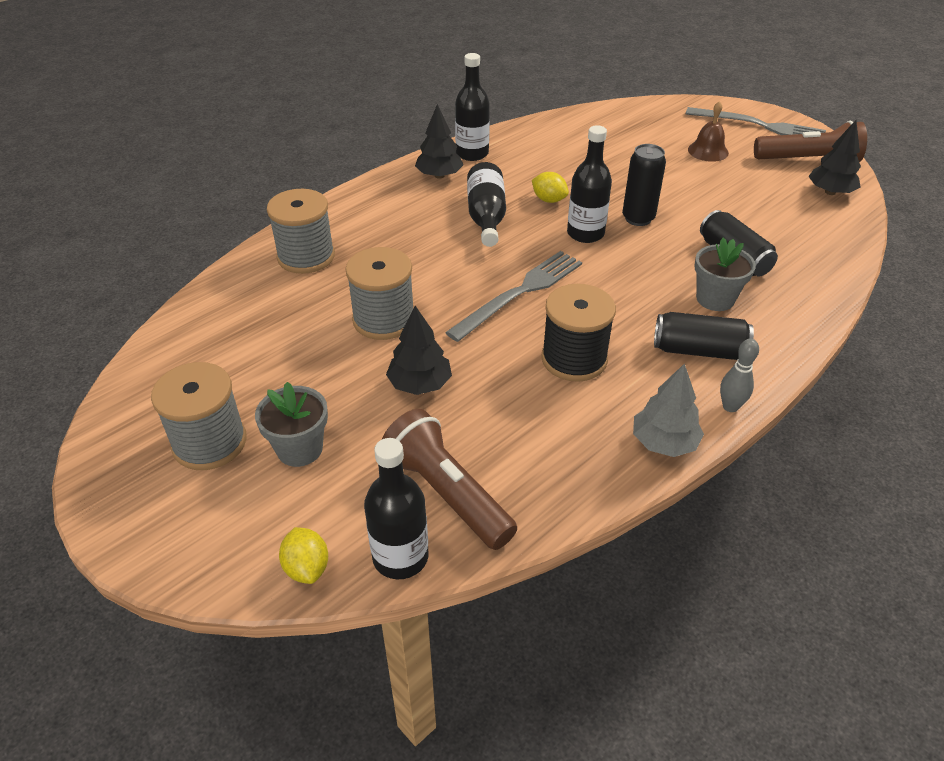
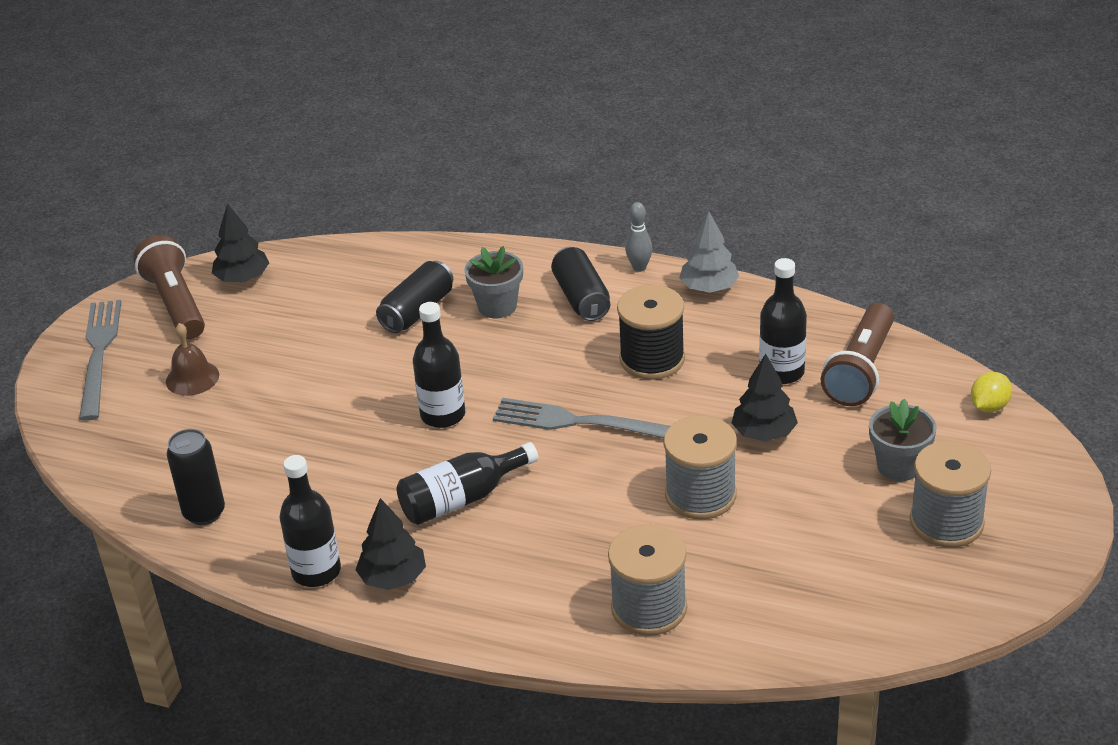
camera: 115 degrees left, 5 degrees down
black bottle [364,438,428,579] -> black bottle moved to [759,258,807,384]
yellow lemon [532,172,569,203] -> none
black can [622,144,666,226] -> black can moved to [167,429,225,525]

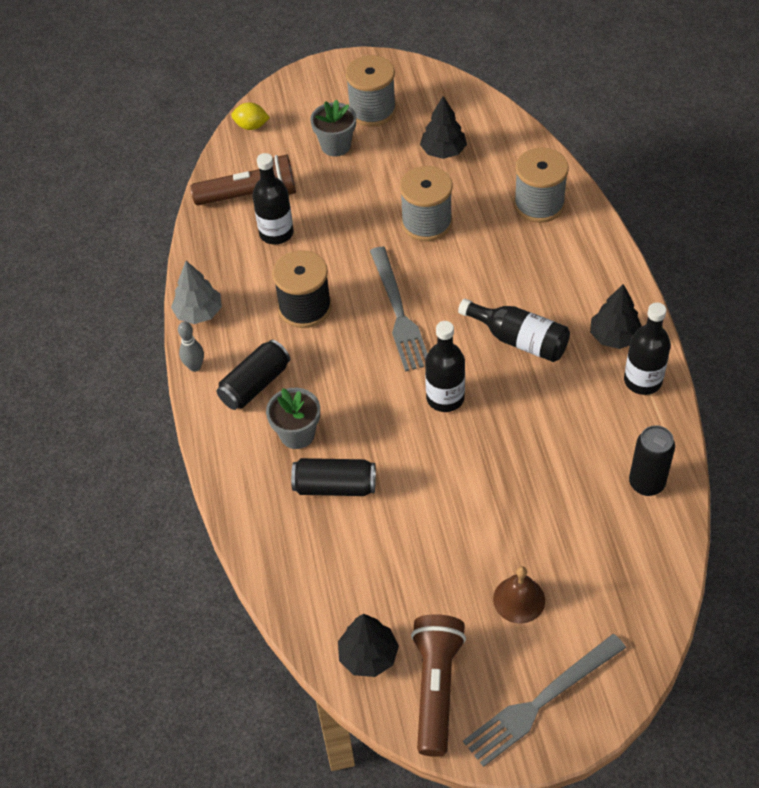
camera: 120 degrees left, 15 degrees up
brown flashlight [133,235,205,339] -> brown flashlight turned 150 degrees clockwise [411,614,466,757]
black tree [732,354,798,442] -> black tree moved to [420,96,467,159]

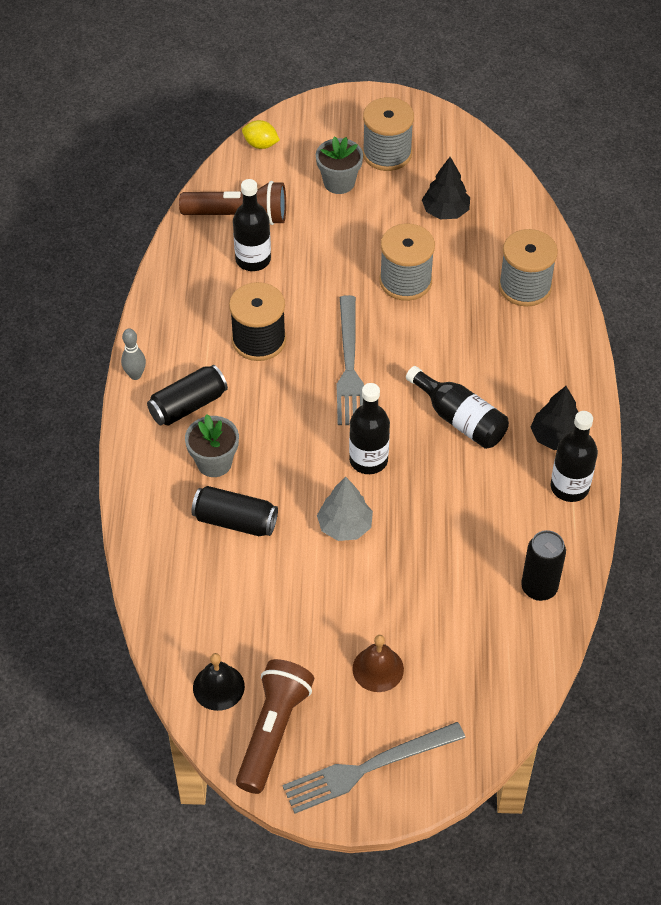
camera: 10 degrees right, 0 degrees up
grey tree [171,261,222,324] -> grey tree moved to [317,477,373,541]
black tree [338,614,399,677] -> black bell [193,653,245,711]

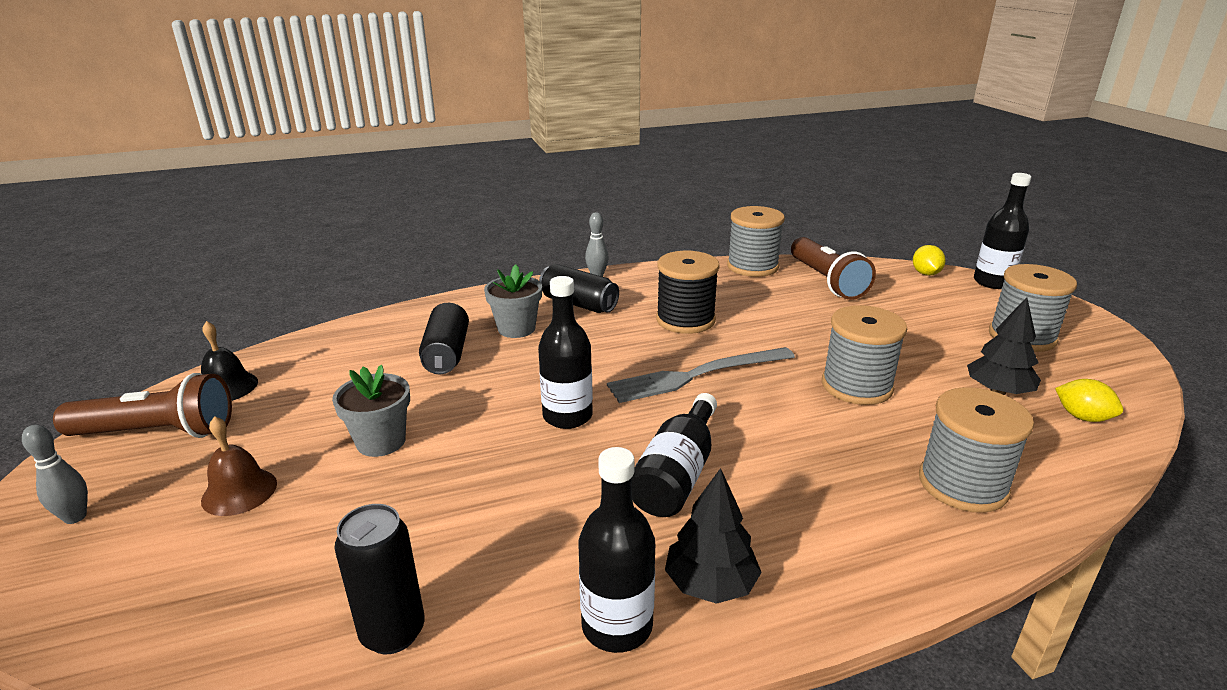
camera: 70 degrees right, 25 degrees down
black bottle [233,179,271,271] -> black bottle moved to [974,173,1031,289]
grey fork [282,722,466,814] -> grey bowling pin [22,425,88,524]
grey flower pot [316,137,363,194] -> grey flower pot moved to [332,365,410,457]
grey tree [317,477,373,541] -> none
none -> grey spool [727,206,785,277]
none -> yellow lemon [1055,379,1123,422]

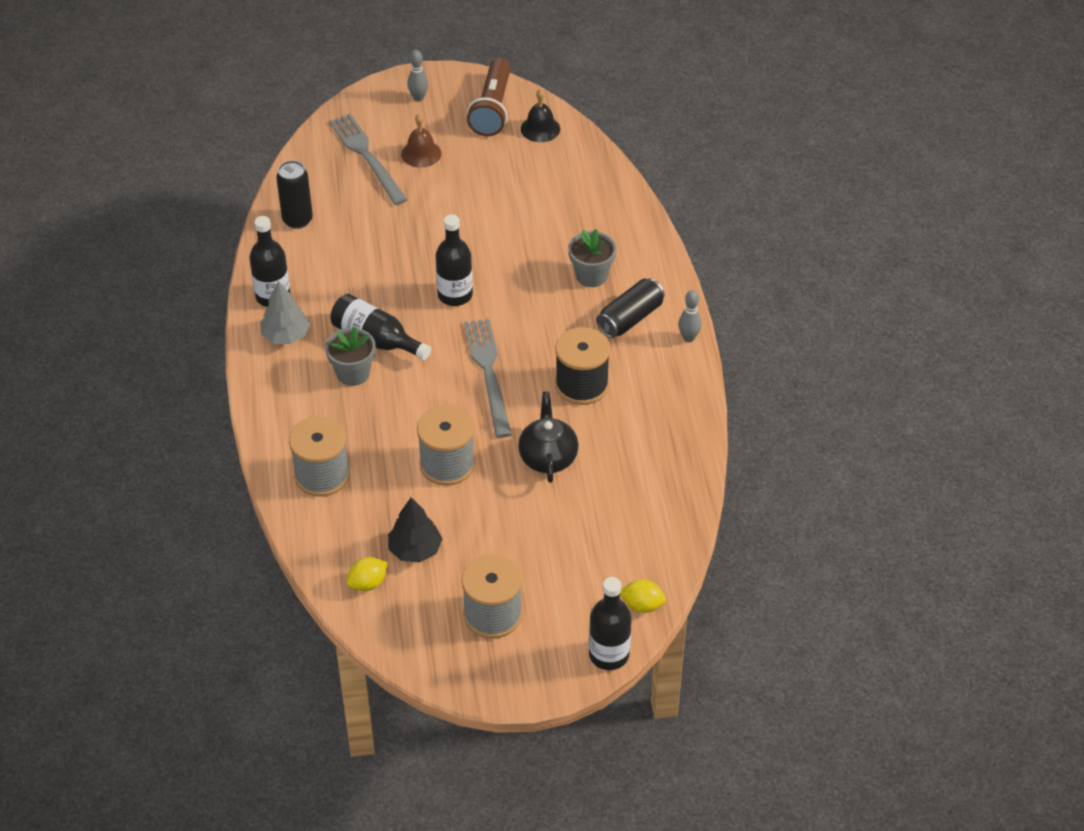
camera: 100 degrees right, 20 degrees up
grey flower pot [332,365,410,457] -> grey flower pot moved to [325,326,375,386]
black can [419,303,469,374] -> none
black tree [665,468,762,604] -> grey tree [260,281,310,344]
grey spool [727,206,785,277] -> none
brown flashlight [791,237,876,300] -> none
none -> grey fork [329,113,407,205]
none -> black teapot [518,391,578,483]

